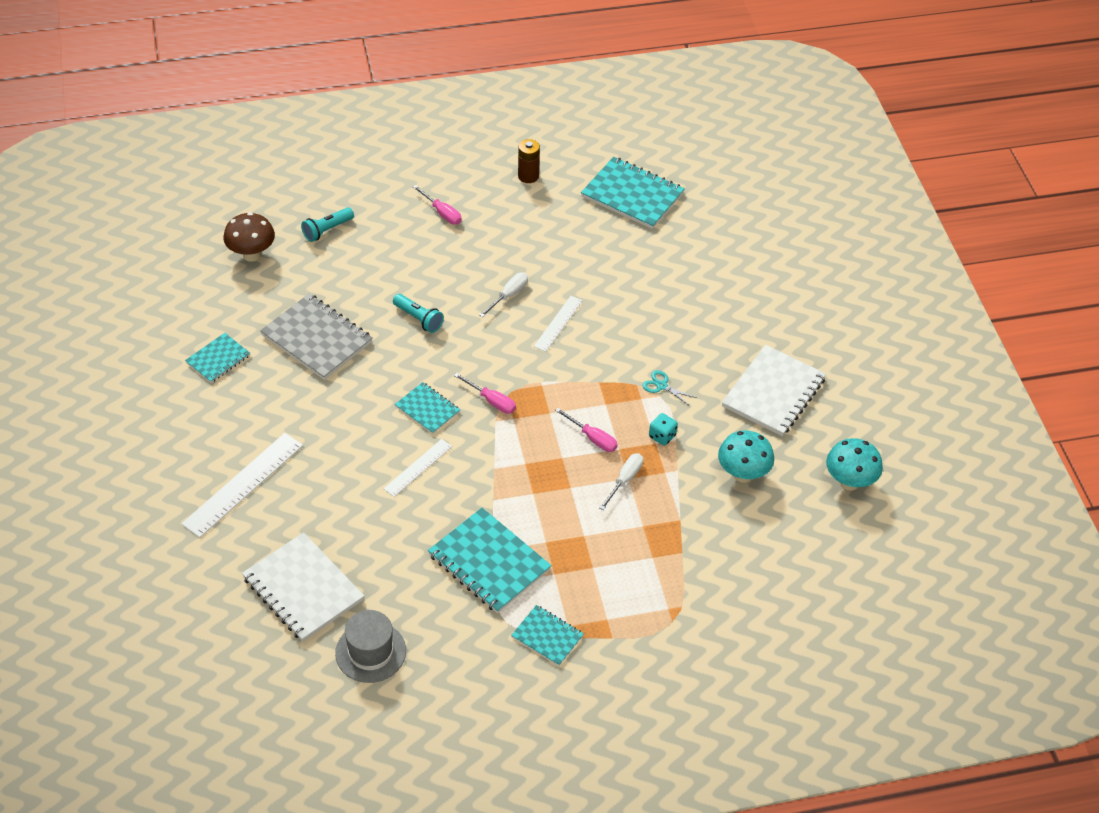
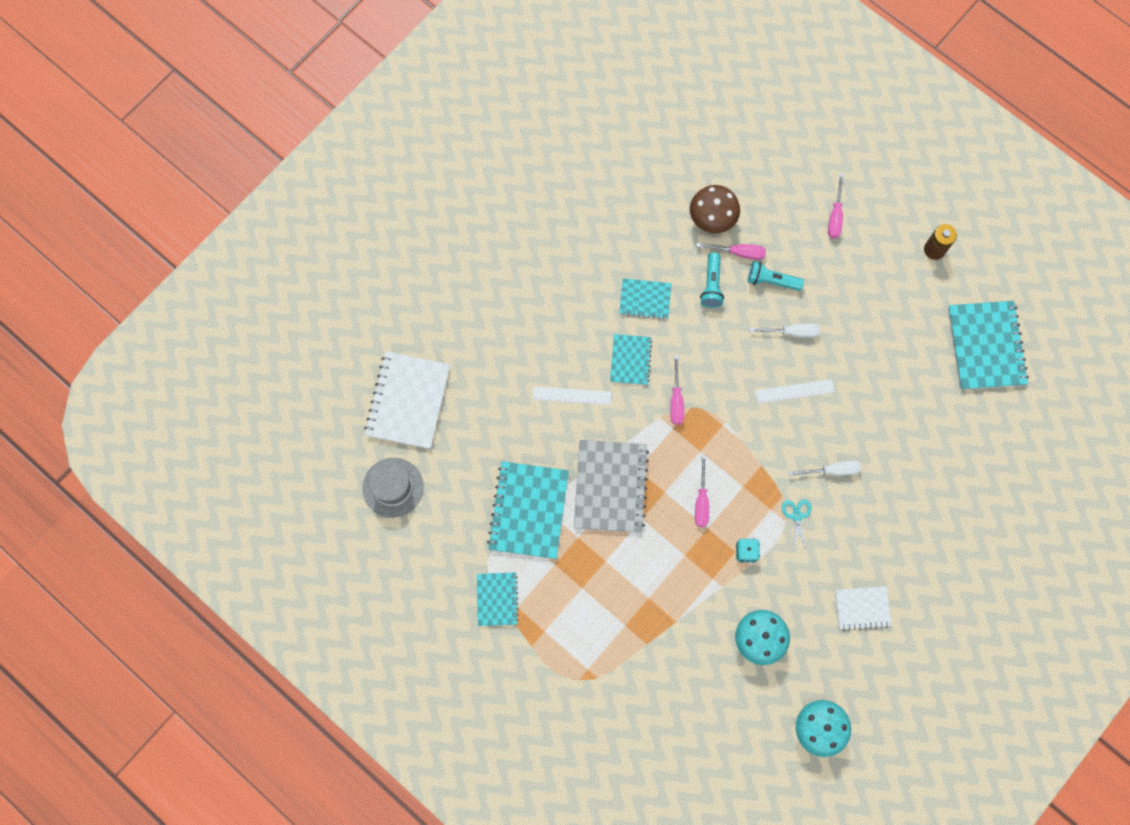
camera: 55 degrees right, 25 degrees up
white ruler [181,433,303,538] -> none
turquoise notebook [185,333,250,383] -> turquoise notebook moved to [619,278,672,319]
brown mushroom [223,212,275,262] -> brown mushroom moved to [690,185,740,233]
grey notebook [260,294,372,380] -> grey notebook moved to [574,440,649,533]
turquoise flashlight [301,207,354,242] -> turquoise flashlight moved to [747,261,804,291]
white screwdriver [599,453,643,510] -> white screwdriver moved to [789,460,861,476]
white notebook [722,345,826,436] -> white notebook [835,586,892,631], size x0.57
none -> pink screwdriver [696,243,766,260]

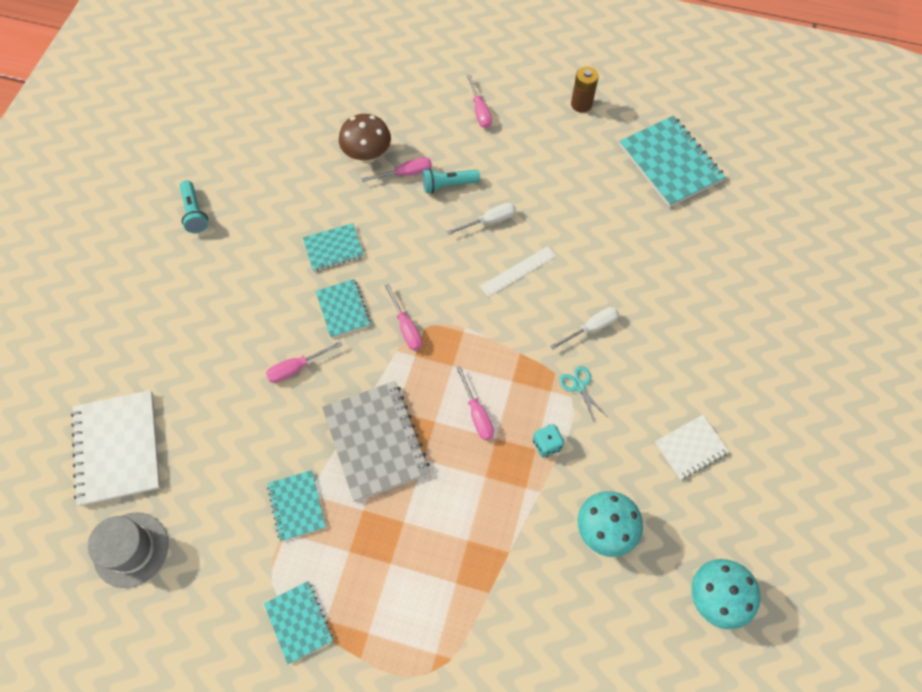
camera: 25 degrees left, 10 degrees down
turquoise notebook [487,461,569,559] -> turquoise notebook [267,470,326,541], size x0.57
white ruler [533,387,611,405] -> pink screwdriver [266,341,342,383]
turquoise flashlight [700,252,724,308] -> turquoise flashlight moved to [180,180,208,233]

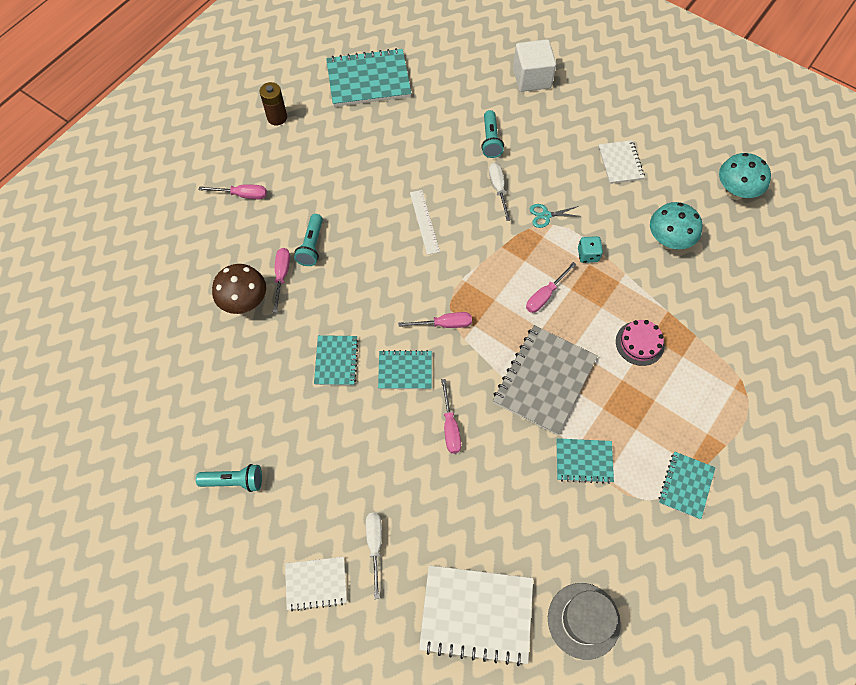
camera: 70 degrees left, 0 degrees up
turquoise notebook [264,581,333,665] -> turquoise notebook turned 60 degrees counterclockwise [658,451,716,519]
grey notebook [322,381,430,502] -> grey notebook turned 60 degrees counterclockwise [493,325,598,435]
white screwdriver [447,202,516,235] -> white screwdriver moved to [366,513,382,599]
pink screwdriver [456,366,494,440] -> pink screwdriver turned 135 degrees clockwise [526,262,577,313]
none -> white notebook [285,557,347,611]
none -> turquoise flashlight [481,110,504,158]
none -> white cube [513,39,556,92]
none -> pink cake [616,320,665,366]

